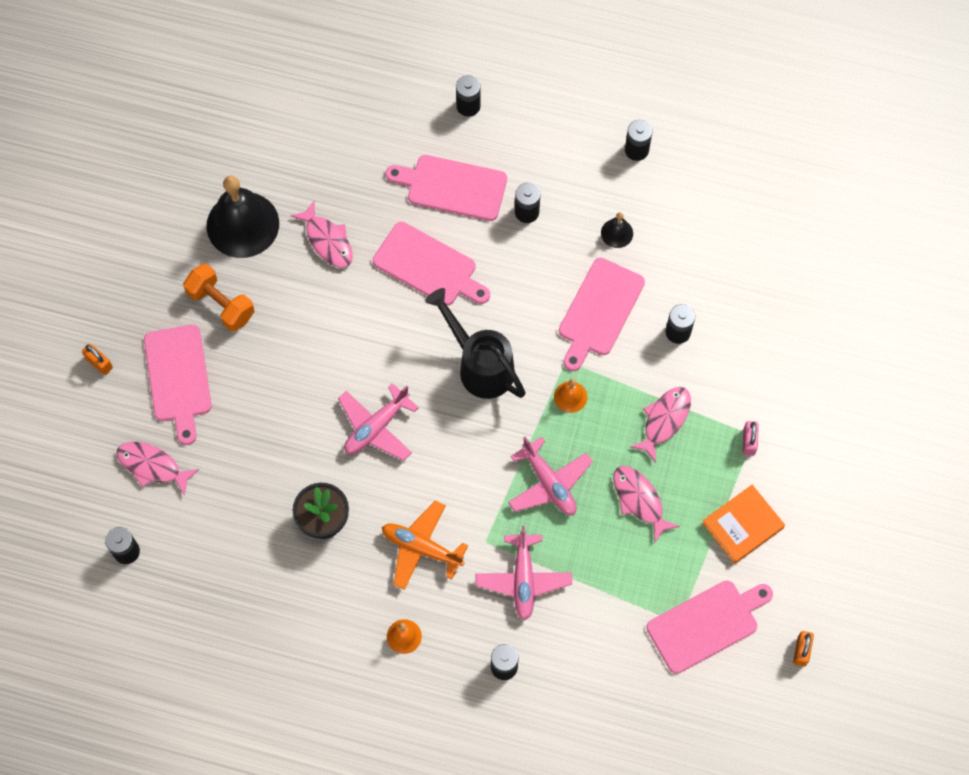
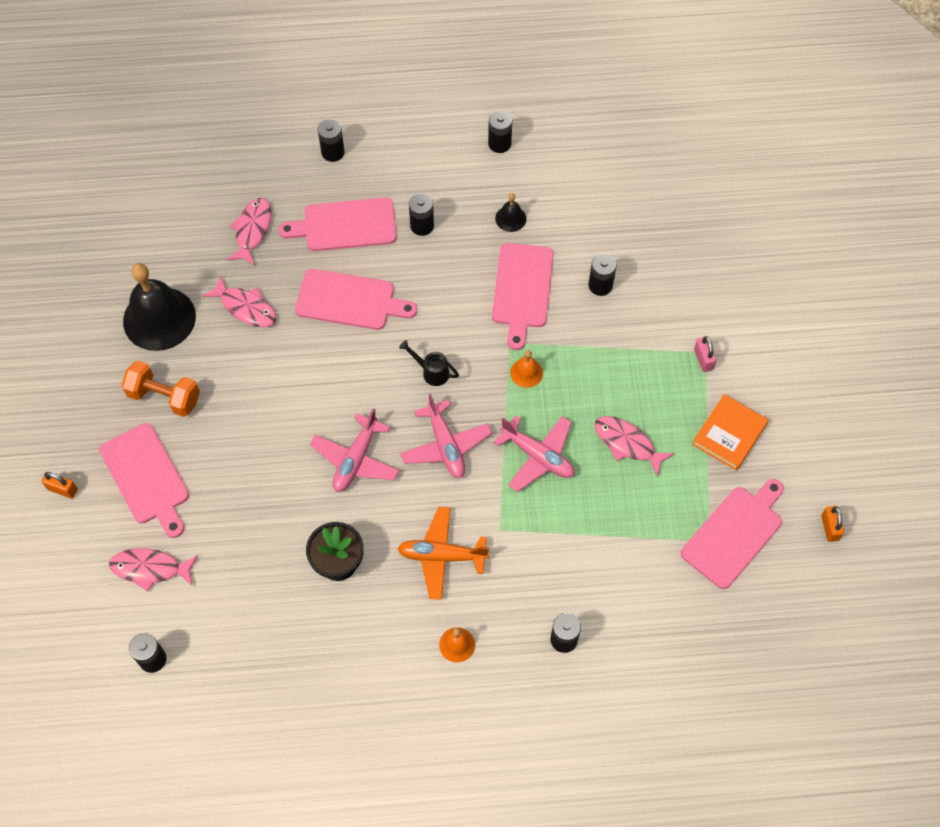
camera: 20 degrees left, 5 degrees down
black watering can [425,288,526,399] -> black watering can [399,340,459,386], size x0.49
pink plane [476,526,572,620] -> pink plane moved to [400,393,492,478]
pink fish [630,387,691,463] -> pink fish moved to [227,198,272,266]

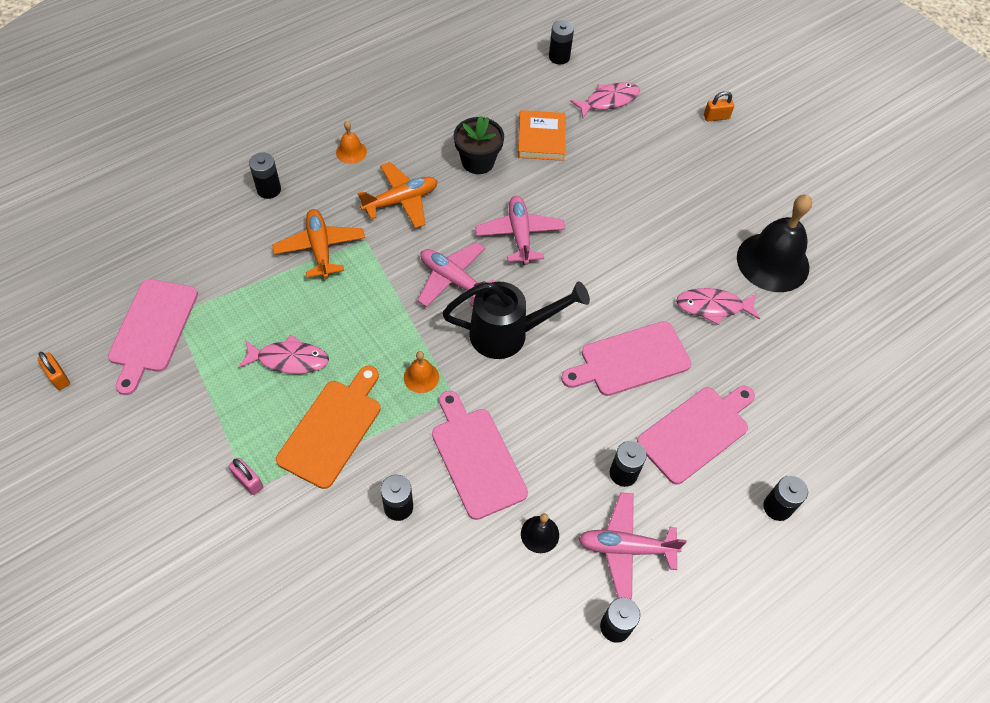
camera: 145 degrees right, 5 degrees down
pink cutting board [99,423,189,538] -> none
orange dumbbell [121,360,200,417] -> none
pink fish [227,198,272,266] -> none
black watering can [399,340,459,386] -> black watering can [442,281,590,359], size x2.05
pink plane [494,415,575,492] -> pink plane moved to [579,492,687,599]
orange book [692,394,768,471] -> orange book moved to [518,110,565,161]
none -> orange plane [272,209,365,279]
none -> orange cutting board [276,366,380,489]

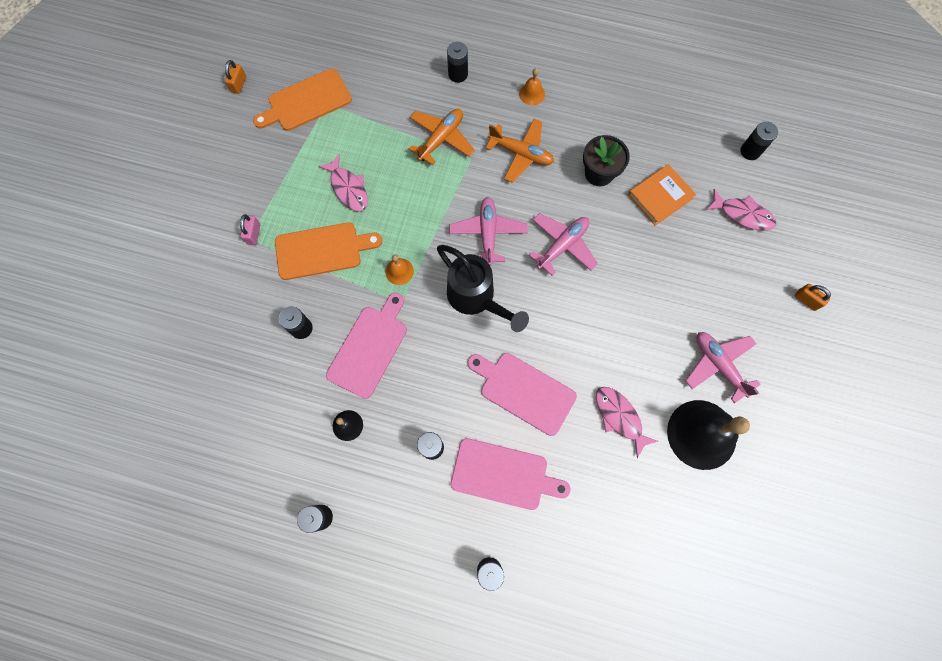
camera: 55 degrees right, 15 degrees up
pink cutting board [108,279,198,395] -> orange cutting board [253,68,352,131]
pink plane [579,492,687,599] -> pink plane moved to [685,332,761,403]

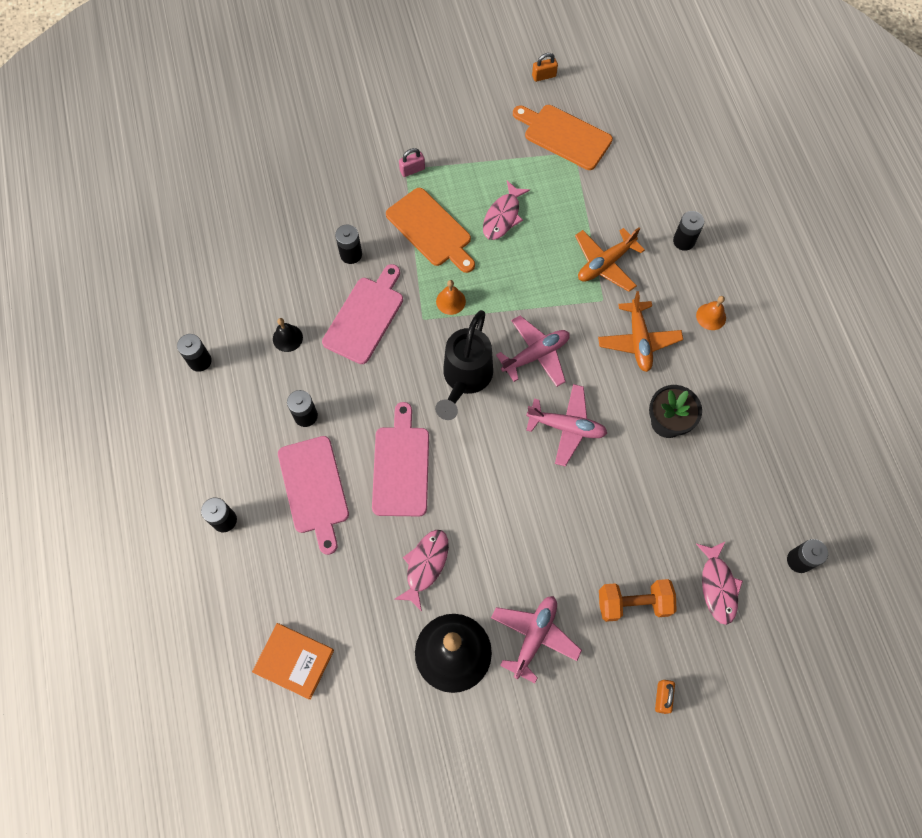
camera: 60 degrees right, 5 degrees down
pink cutting board [326,292,407,399] -> pink cutting board turned 60 degrees counterclockwise [322,264,403,364]
orange plane [409,109,475,165] -> orange plane turned 135 degrees clockwise [575,227,645,292]
orange book [628,164,696,226] -> orange book moved to [252,623,334,700]
none -> orange dumbbell [599,579,677,622]

